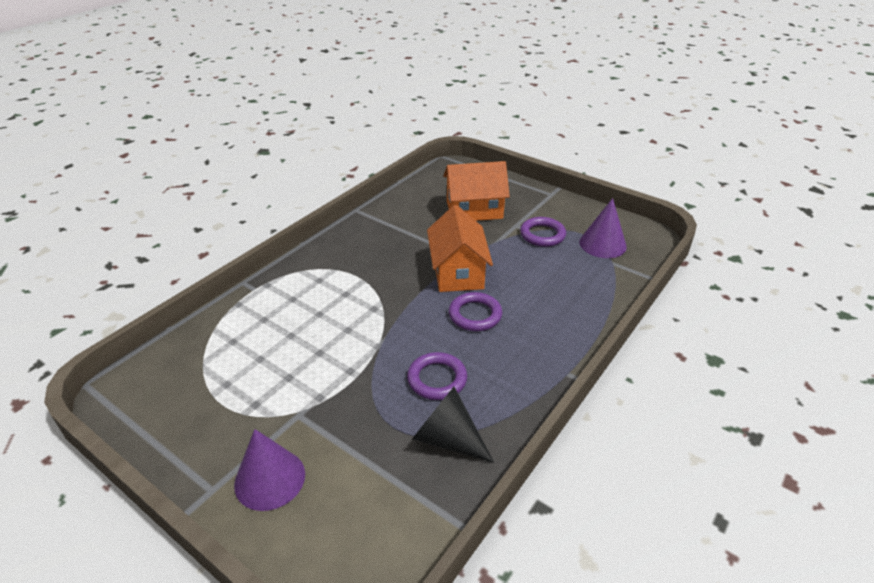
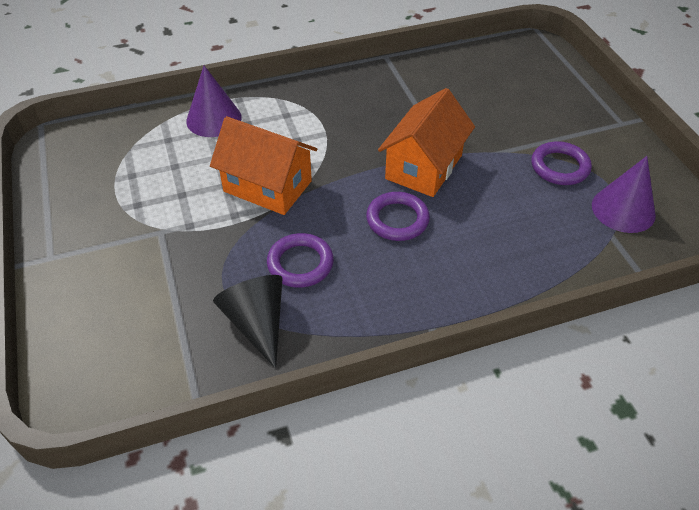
camera: 35 degrees right, 10 degrees up
purple cone [234,429,305,511] -> purple cone moved to [186,66,242,137]
orange house [443,161,510,221] -> orange house moved to [210,116,317,215]

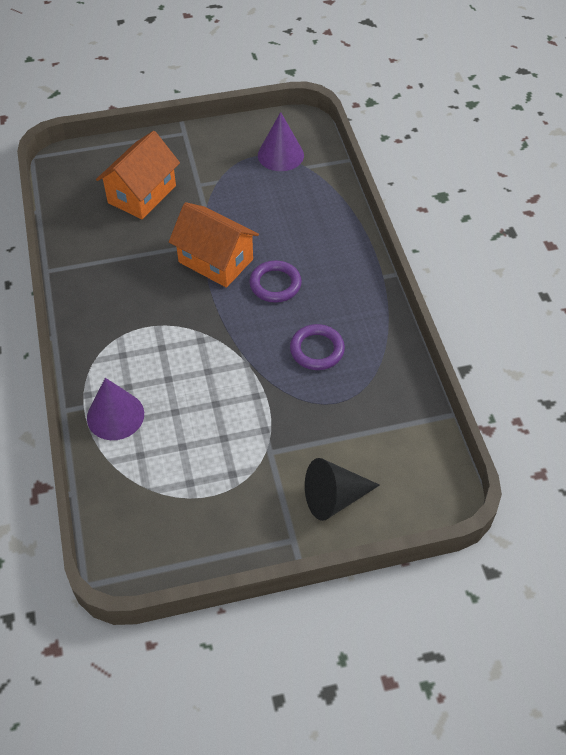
camera: 85 degrees left, 5 degrees up
orange house [210,116,317,215] -> orange house moved to [96,131,180,219]
black cone [213,275,283,369] -> black cone moved to [305,458,380,521]
purple ring [531,141,592,185] -> none

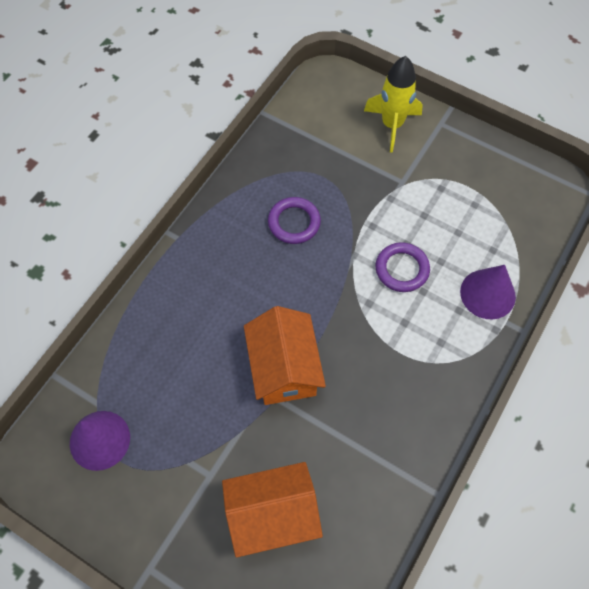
camera: 135 degrees left, 10 degrees up
purple ring [249,261,302,303] -> purple ring moved to [375,242,430,292]
black cone [305,458,380,521] -> yellow rocket [364,56,423,153]

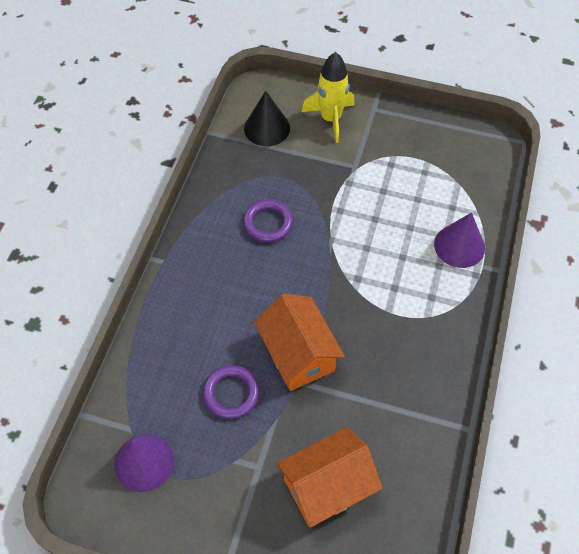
camera: 15 degrees left, 5 degrees down
purple ring [375,242,430,292] -> purple ring moved to [203,365,260,419]
none -> black cone [244,91,290,146]

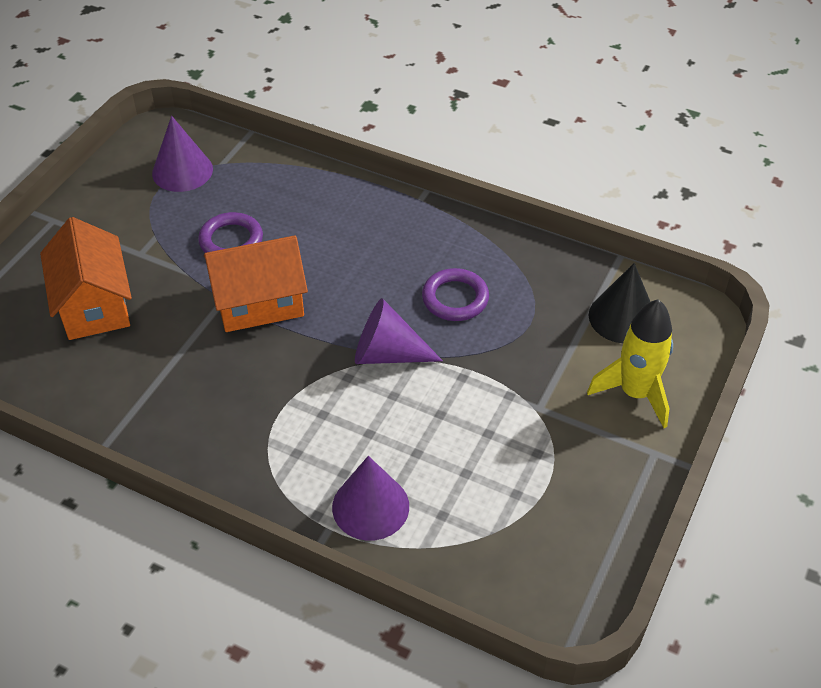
camera: 100 degrees right, 10 degrees down
none -> purple cone [355,298,443,364]

